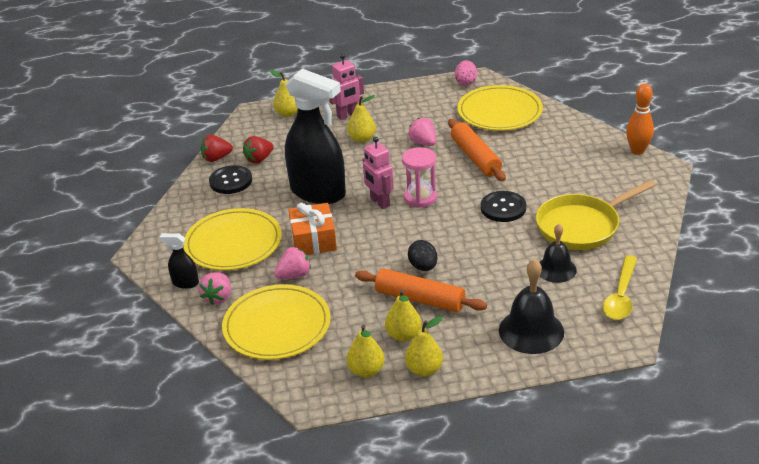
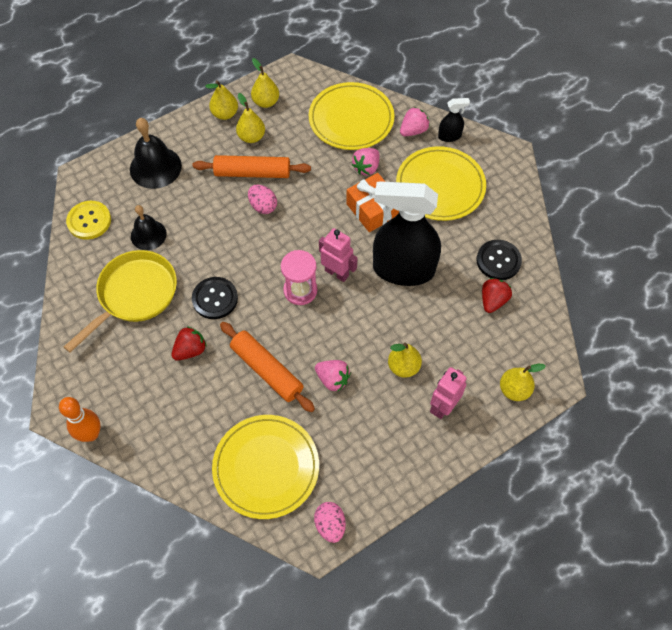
camera: 155 degrees right, 25 degrees up
pink strawberry [198,272,231,305] -> pink strawberry turned 60 degrees clockwise [400,107,430,136]
red strawberry [201,134,233,162] -> red strawberry moved to [172,326,207,361]
black egg [408,240,438,271] -> pink egg [248,185,277,214]
yellow spoon [603,255,637,320] -> yellow button [66,201,111,240]

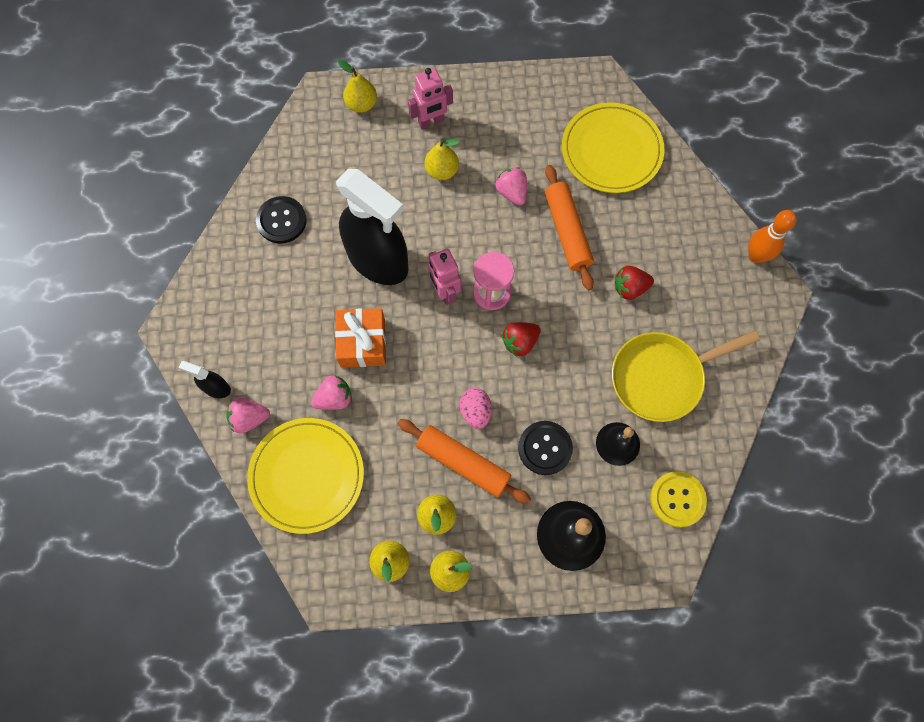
camera: 150 degrees left, 10 degrees up
black button [192,277,238,319] -> black button moved to [518,421,573,475]
pink egg [314,502,346,543] -> none
yellow plate [396,146,486,221] -> none
red strawberry [482,278,512,313] -> red strawberry moved to [502,322,541,357]

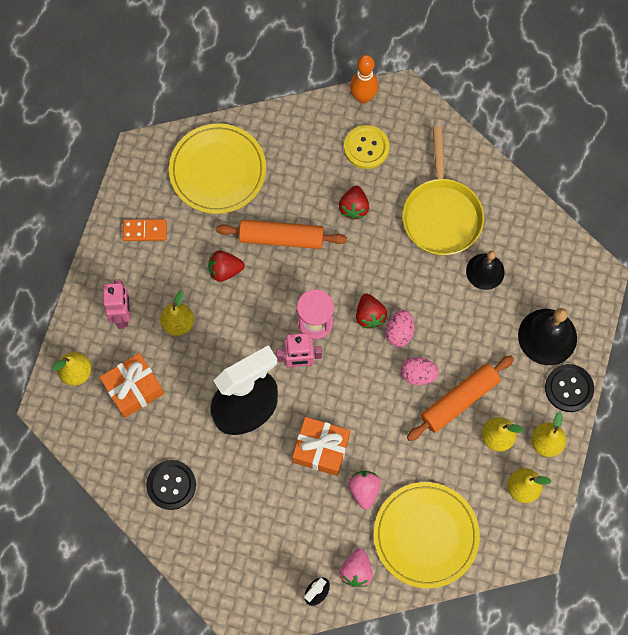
camera: 70 degrees left, 0 degrees up
pink strawberry [495,167,527,206] -> red strawberry [208,250,245,282]
black button [518,421,573,475] -> black button moved to [545,364,594,412]
yellow button [650,471,707,528] -> yellow button moved to [344,125,390,169]
none -> orange gift [100,353,164,418]
none -> orange domino [123,219,167,241]
none -> pink egg [386,310,414,347]

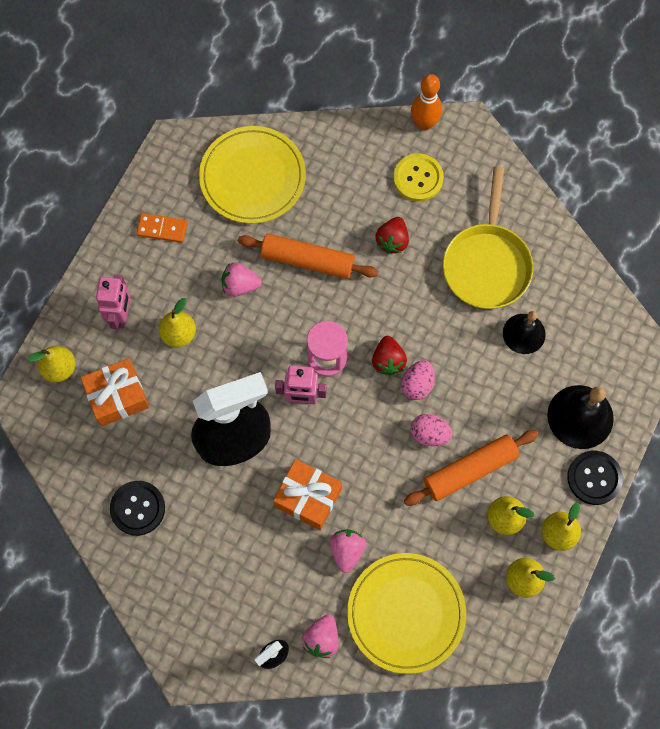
camera: 10 degrees right, 0 degrees up
red strawberry [208,250,245,282] -> pink strawberry [222,262,262,297]

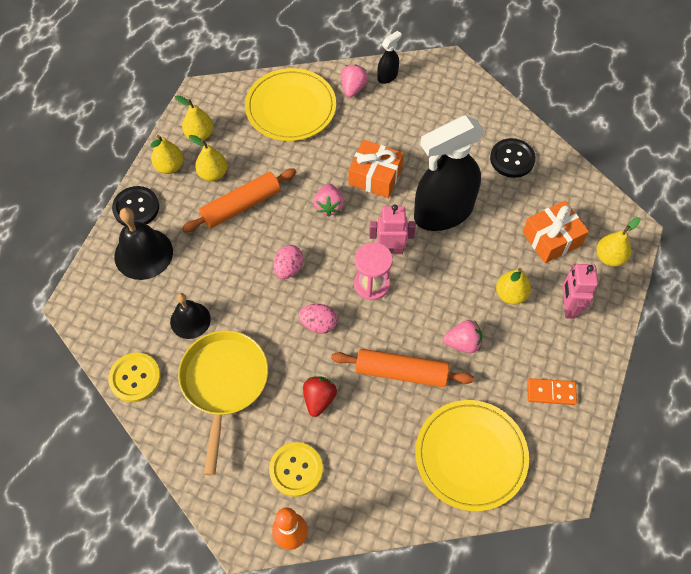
camera: 175 degrees right, 10 degrees down
pink strawberry [329,529,366,573] -> pink strawberry moved to [313,184,344,217]
red strawberry [372,336,407,375] -> none
pink egg [411,414,453,446] -> pink egg moved to [299,304,337,333]
none -> yellow button [108,353,161,402]

